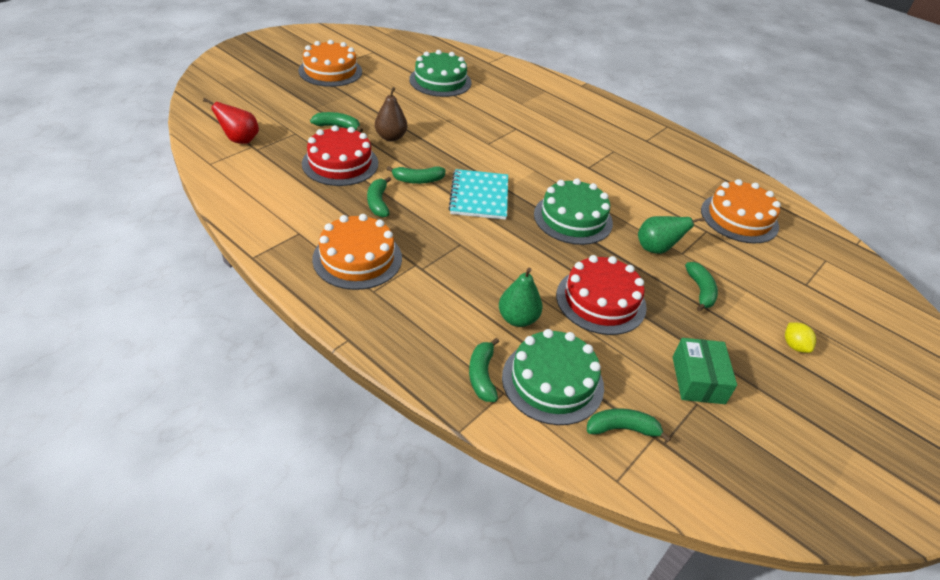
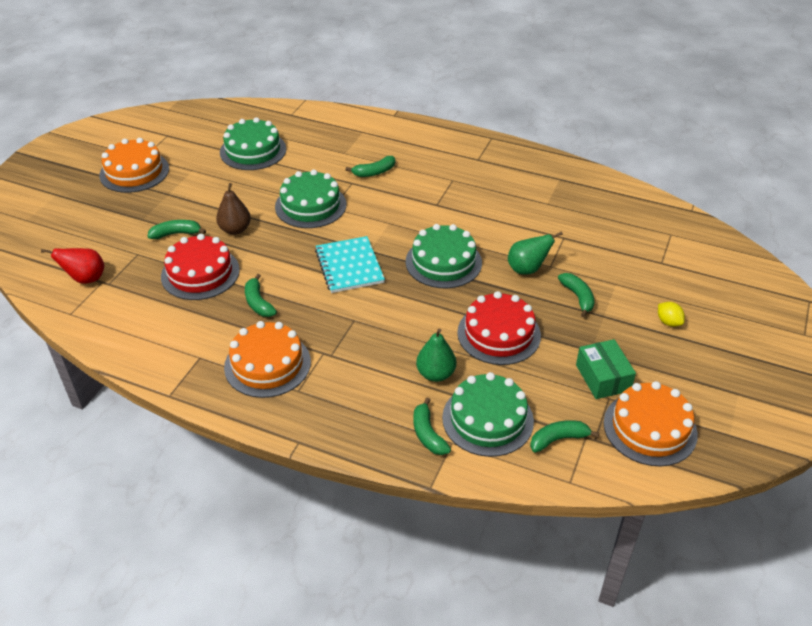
camera: 15 degrees left, 0 degrees up
green banana [387,166,446,184] -> green banana moved to [345,156,395,177]
orange cake [701,179,781,243] -> orange cake moved to [603,381,698,466]
none -> green cake [275,169,346,228]

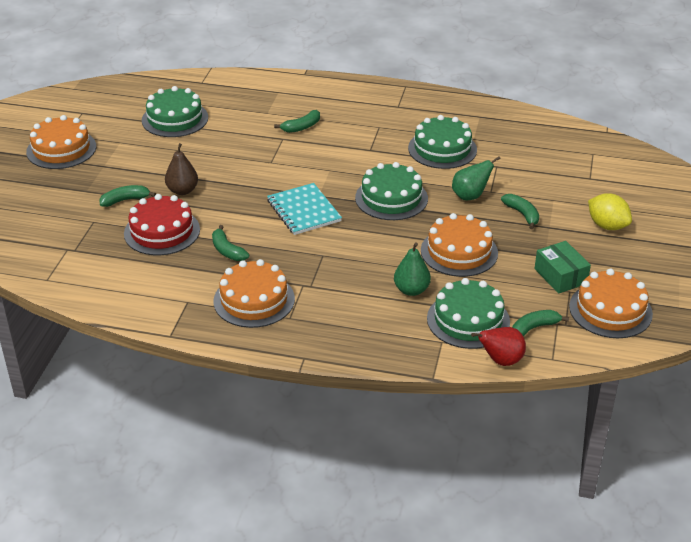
camera: 10 degrees left, 5 degrees down
red pear [41,248,105,284] -> red pear moved to [471,327,526,366]
green cake [275,169,346,228] -> green cake moved to [408,115,477,169]
green banana [413,397,451,455] -> none
red cake [457,291,541,365] -> orange cake [421,213,498,277]
yellow lemon [658,302,685,327] -> yellow lemon [588,193,632,230], size x1.67

